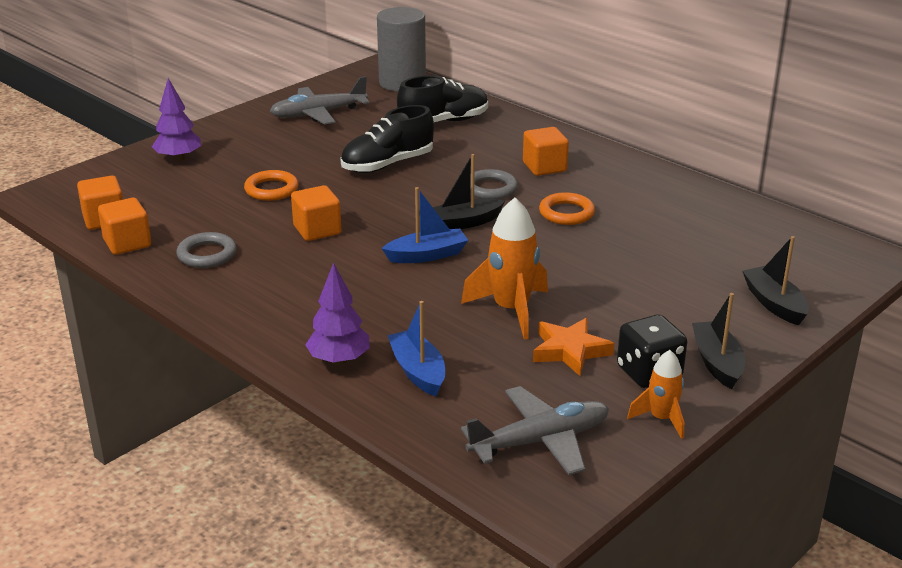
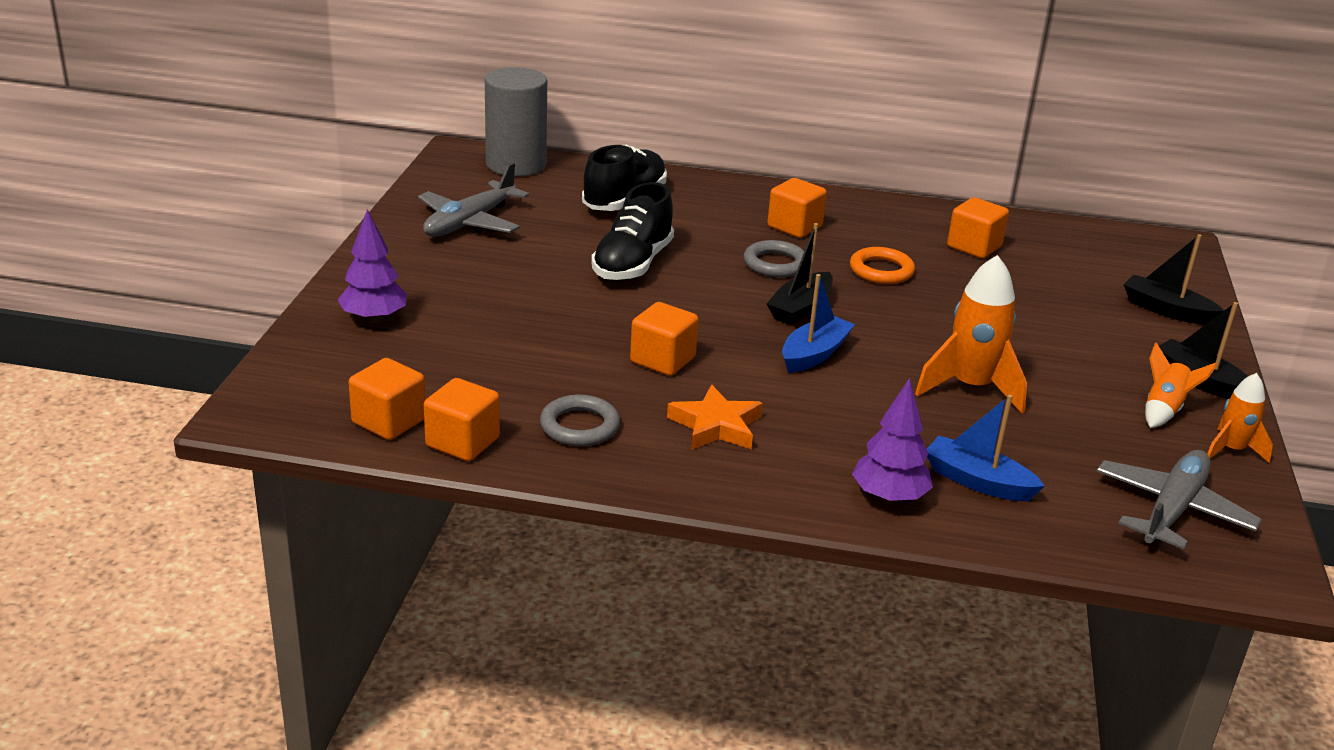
camera: 35 degrees left, 0 degrees up
orange ring [244,170,298,201] -> none
orange star [533,318,614,376] -> orange star moved to [667,385,763,450]
black dice [617,315,687,388] -> orange rocket [1145,342,1218,428]
none -> orange cube [947,197,1009,259]

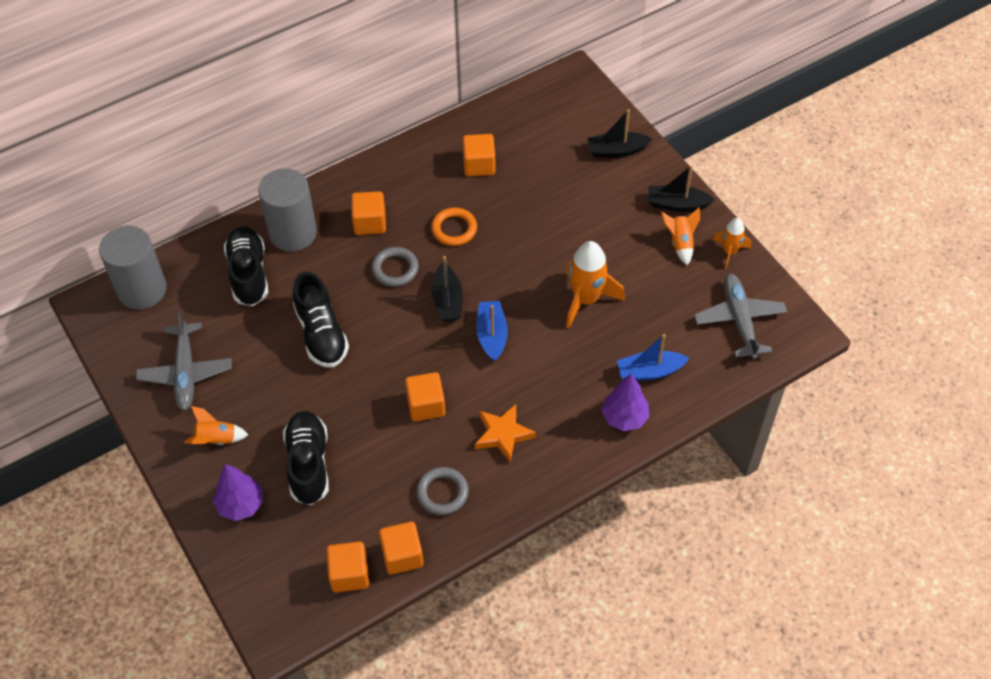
camera: 40 degrees left, 25 degrees up
none -> orange rocket [184,406,248,445]
none -> grey cylinder [258,168,317,252]
none -> black shoe [283,411,329,505]

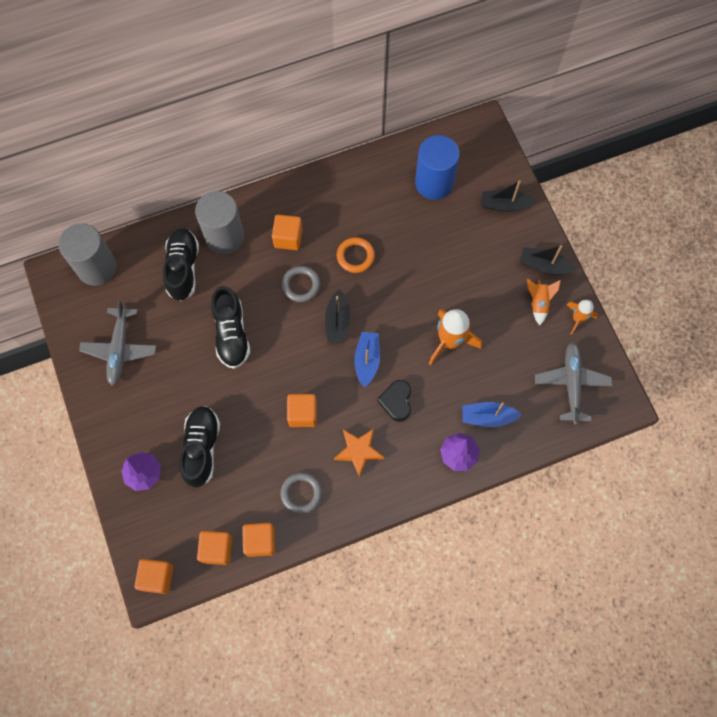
camera: 10 degrees right, 15 degrees up
orange rocket [184,406,248,445] -> none
orange cube [462,134,495,176] -> orange cube moved to [135,559,173,594]
none -> black heart [377,380,411,422]
none -> blue cylinder [415,135,460,200]

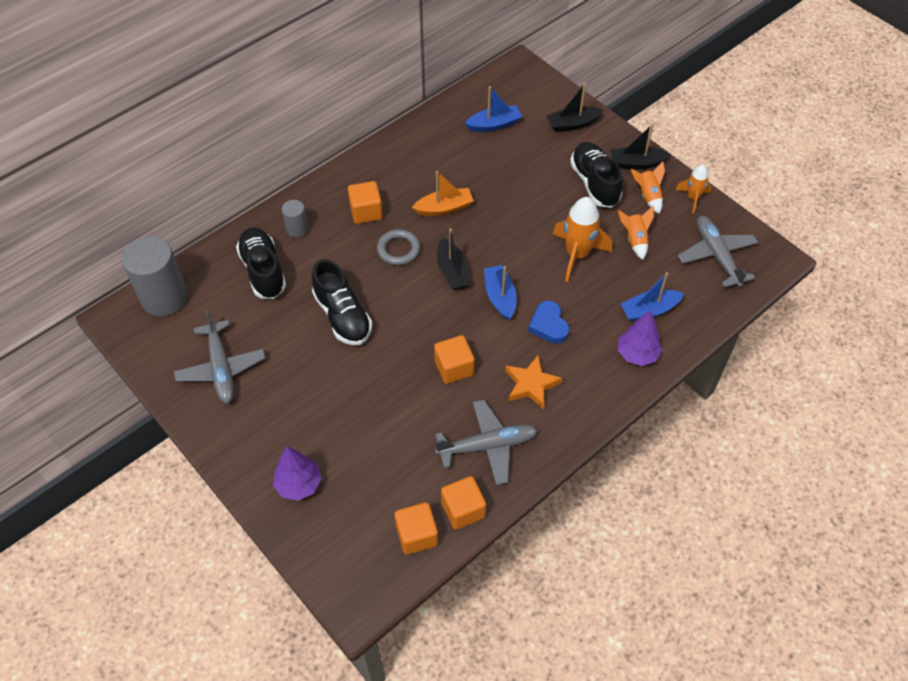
camera: 20 degrees left, 15 degrees down
orange cube [135,559,173,594] -> none
black shoe [179,406,220,488] -> black shoe moved to [570,142,623,208]
grey cylinder [195,191,244,254] -> grey cylinder [282,200,308,238], size x0.49
grey ring [281,472,322,514] -> grey plane [435,400,538,485]
orange ring [337,237,375,273] -> orange boat [412,171,474,216]
black heart [377,380,411,422] -> blue heart [528,301,570,344]
blue cylinder [415,135,460,200] -> blue boat [465,86,522,132]
none -> orange rocket [618,206,654,260]

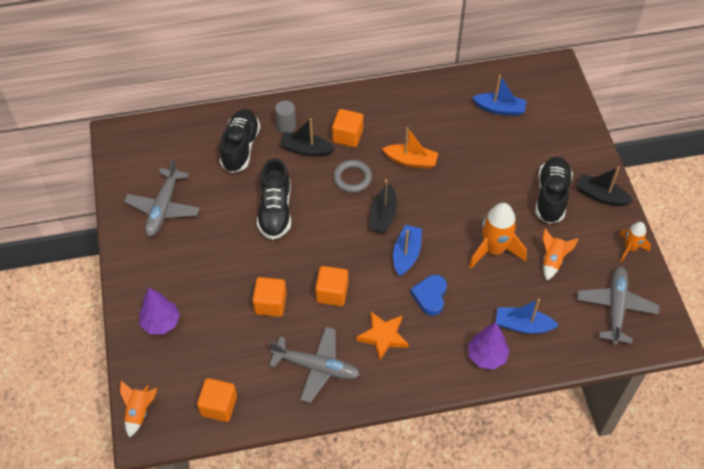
camera: 30 degrees right, 0 degrees up
grey cylinder [122,236,188,316] -> none
orange cube [441,476,486,530] -> orange cube moved to [252,277,287,317]
black boat [547,83,603,132] -> black boat moved to [279,118,335,157]
orange rocket [631,161,665,214] -> orange rocket moved to [120,381,157,438]

